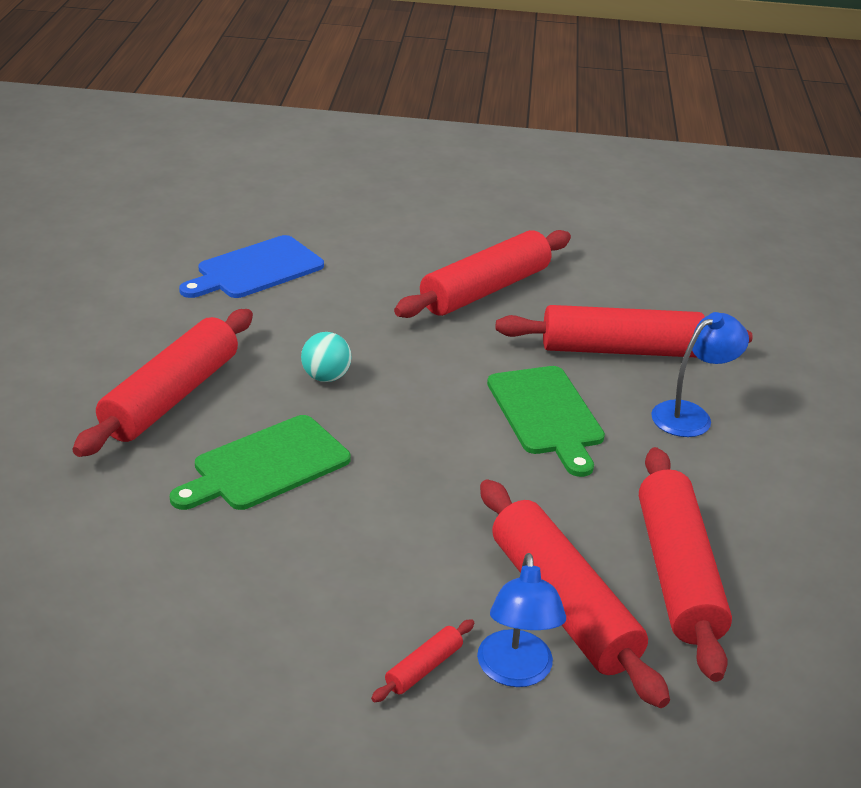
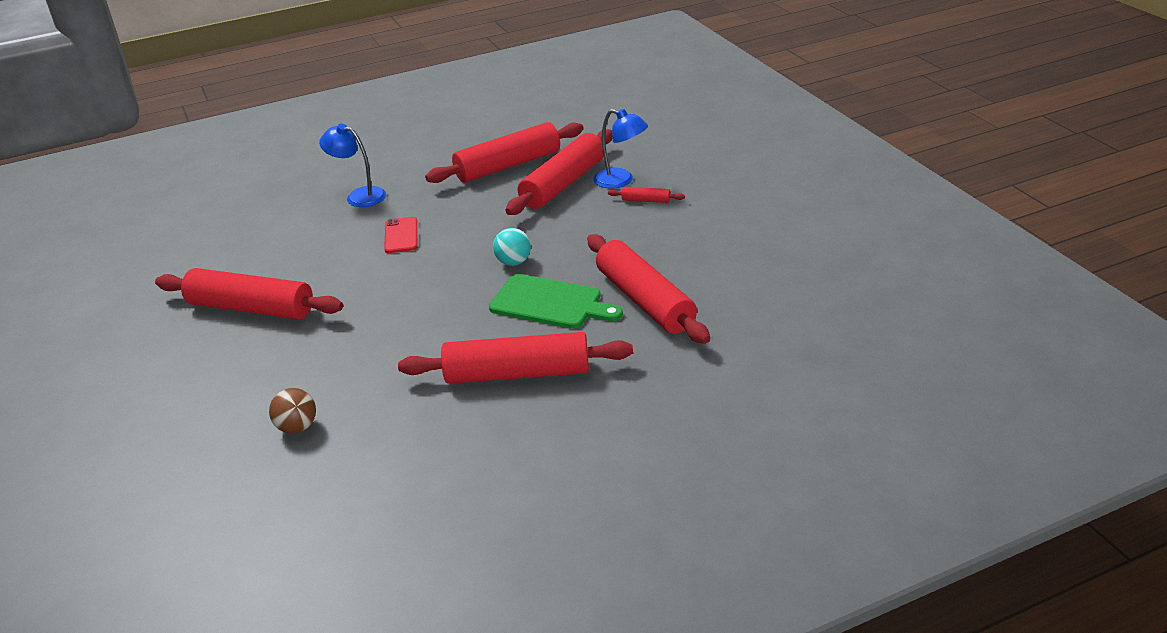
camera: 115 degrees left, 0 degrees up
blue cutting board [179,235,324,298] -> brown ball [269,388,316,434]
turquoise ball [301,332,351,382] -> turquoise ball moved to [493,228,531,266]
blue lamp [477,553,566,687] -> blue lamp turned 60 degrees clockwise [593,109,648,188]
green cutting board [487,366,605,477] -> red phone [384,217,417,253]
red rolling pin [496,305,752,357] -> red rolling pin moved to [587,234,710,344]

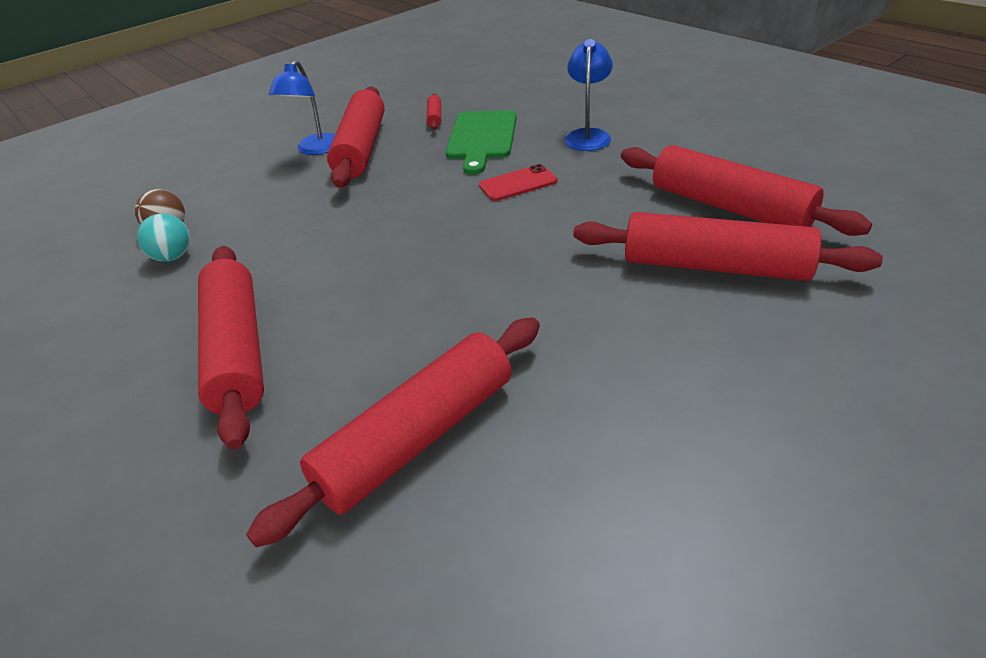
camera: 75 degrees right, 5 degrees up
green cutting board [489,274,623,329] -> green cutting board moved to [445,110,517,175]
turquoise ball [493,228,531,266] -> turquoise ball moved to [137,214,190,262]
blue lamp [593,109,648,188] -> blue lamp moved to [269,60,335,155]
red rolling pin [608,187,685,203] -> red rolling pin moved to [427,94,441,130]

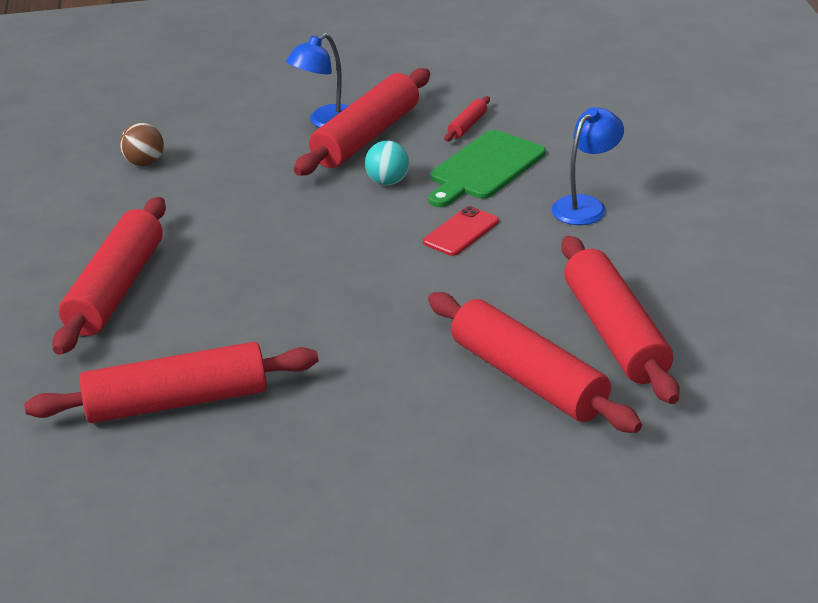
camera: 30 degrees right, 5 degrees down
turquoise ball [137,214,190,262] -> turquoise ball moved to [365,141,410,185]
red phone [479,164,557,201] -> red phone turned 60 degrees counterclockwise [423,206,499,256]

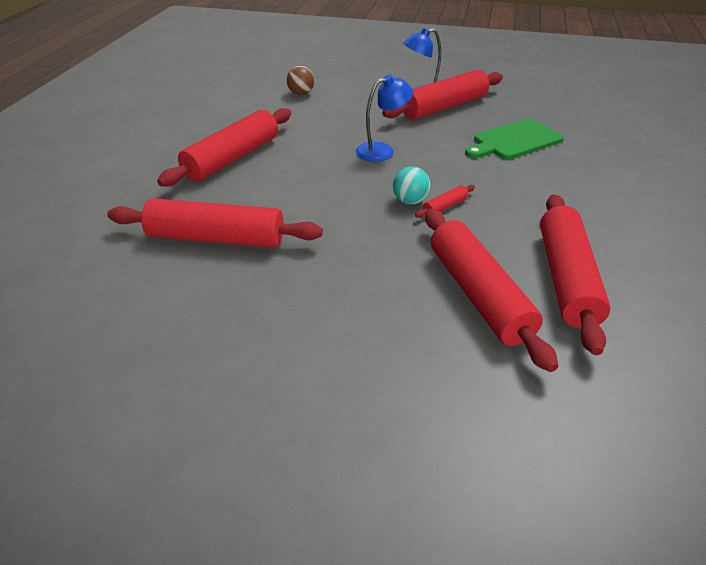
camera: 20 degrees right, 5 degrees up
turquoise ball [365,141,410,185] -> turquoise ball moved to [393,166,430,204]
red phone [423,206,499,256] -> none
red rolling pin [445,96,490,141] -> red rolling pin moved to [415,185,475,218]
blue lamp [552,107,624,225] -> blue lamp moved to [356,75,413,162]

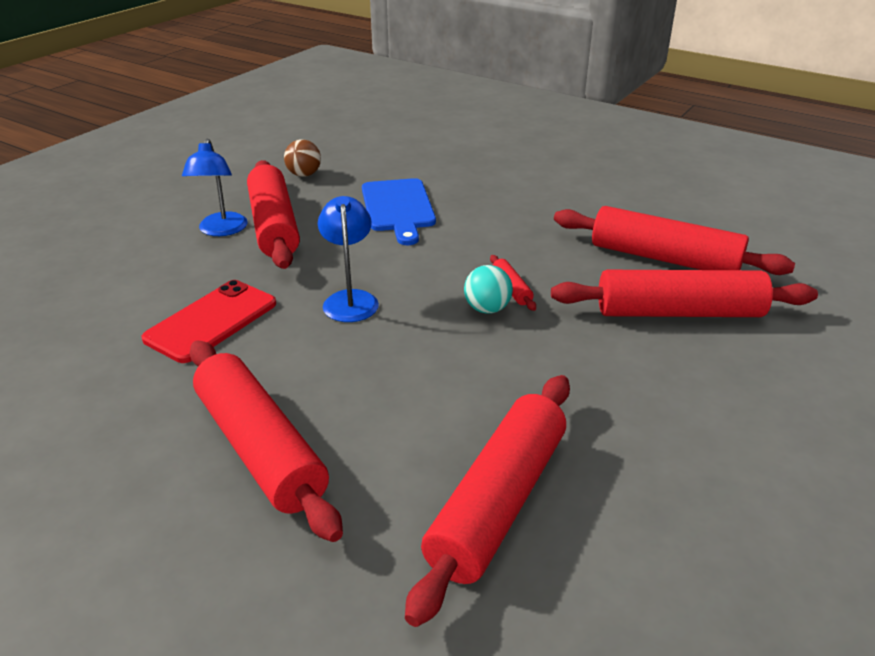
camera: 70 degrees left, 5 degrees down
brown ball [286,66,314,95] -> brown ball moved to [284,139,321,177]
green cutting board [465,119,564,159] -> blue cutting board [362,178,436,245]
none -> red phone [141,280,276,363]

